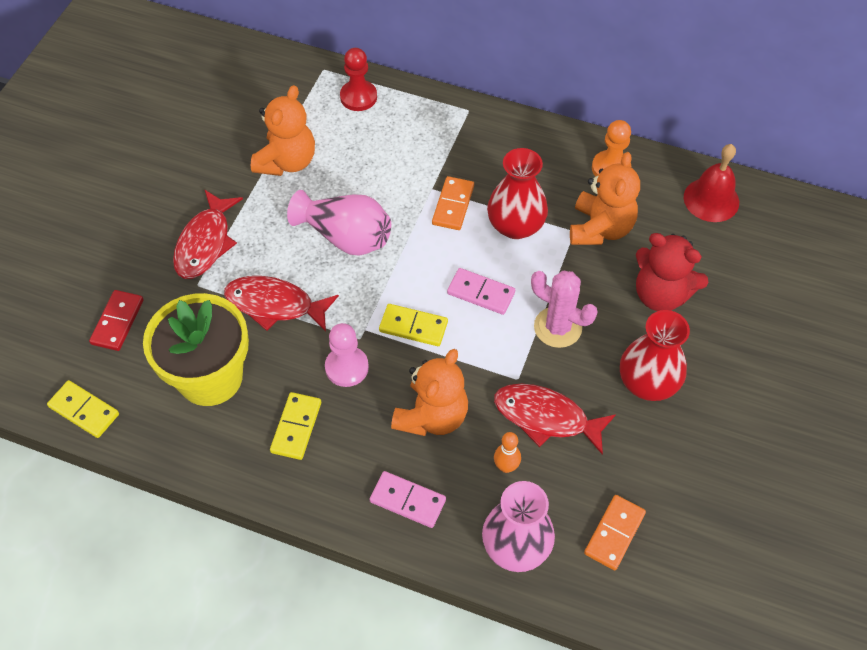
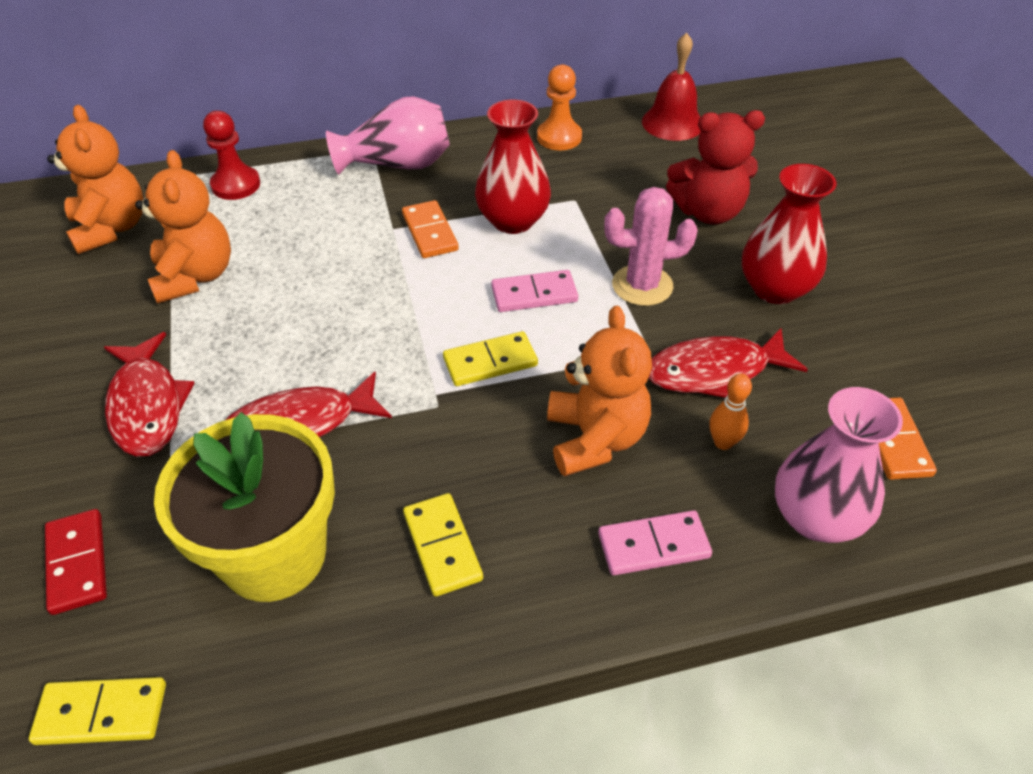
camera: 35 degrees left, 10 degrees down
pink vase [287,190,391,256] -> pink vase moved to [326,96,450,175]
pink pawn [325,323,369,387] -> none
orange teddy bear [570,152,640,245] -> orange teddy bear moved to [47,105,144,254]

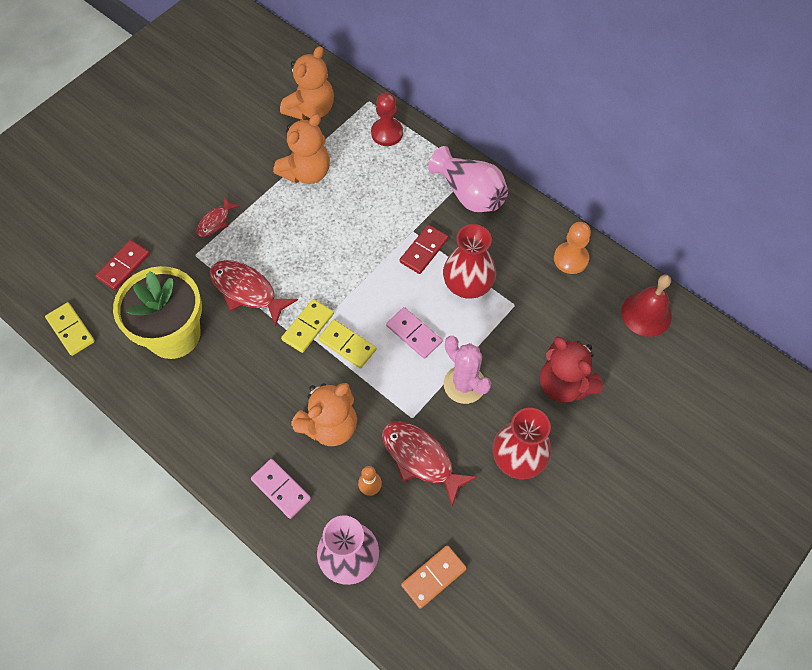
camera: 55 degrees right, 15 degrees up
red fish [104,332,194,457] -> red fish [196,198,240,237], size x0.57
orange domino [402,200,459,258] -> red domino [400,225,448,274]
yellow domino [403,493,483,597] -> yellow domino moved to [281,299,334,353]

